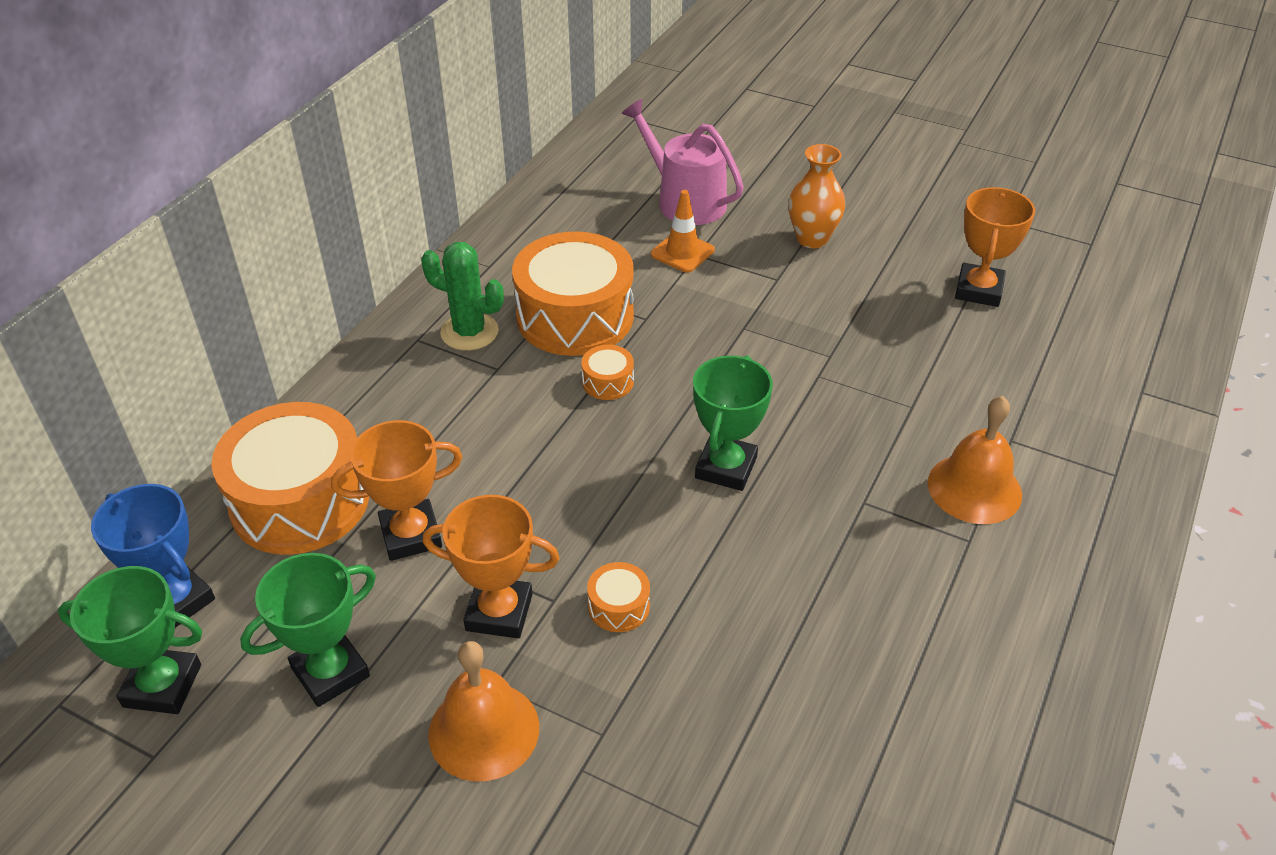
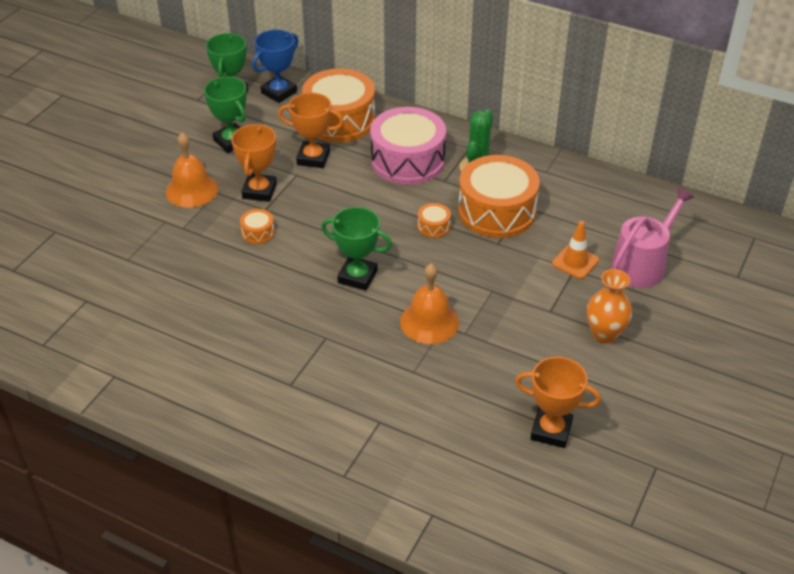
camera: 90 degrees right, 0 degrees up
orange trophy [331,420,462,561] -> orange trophy turned 60 degrees counterclockwise [278,93,344,168]
orange bell [928,396,1022,524] -> orange bell moved to [400,263,459,344]
none -> pink drum [370,107,446,185]

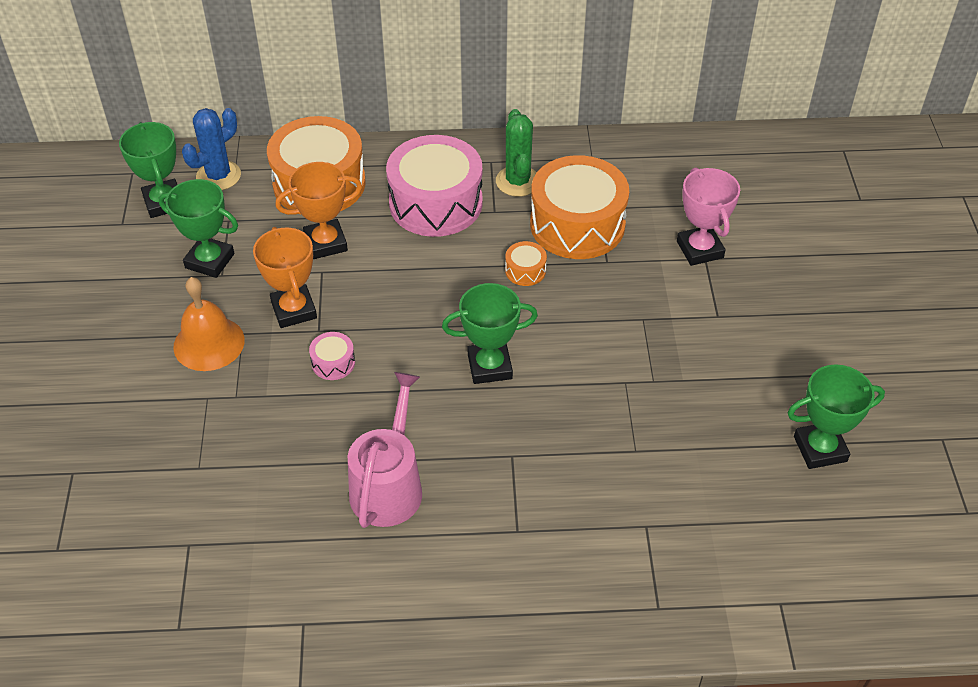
camera: 30 degrees left, 5 degrees up
orange drum [240,209,275,244] -> pink drum [309,332,355,380]
blue trophy [252,30,298,103] -> blue cactus [182,108,241,190]
orange bell [400,263,459,344] -> none
orange trophy [515,357,601,448] -> green trophy [788,364,885,469]
orange traffic cone [552,221,599,279] -> pink trophy [677,167,740,266]
orange vase [587,269,632,344] -> none
pink watering can [611,188,694,288] -> pink watering can moved to [348,372,422,528]

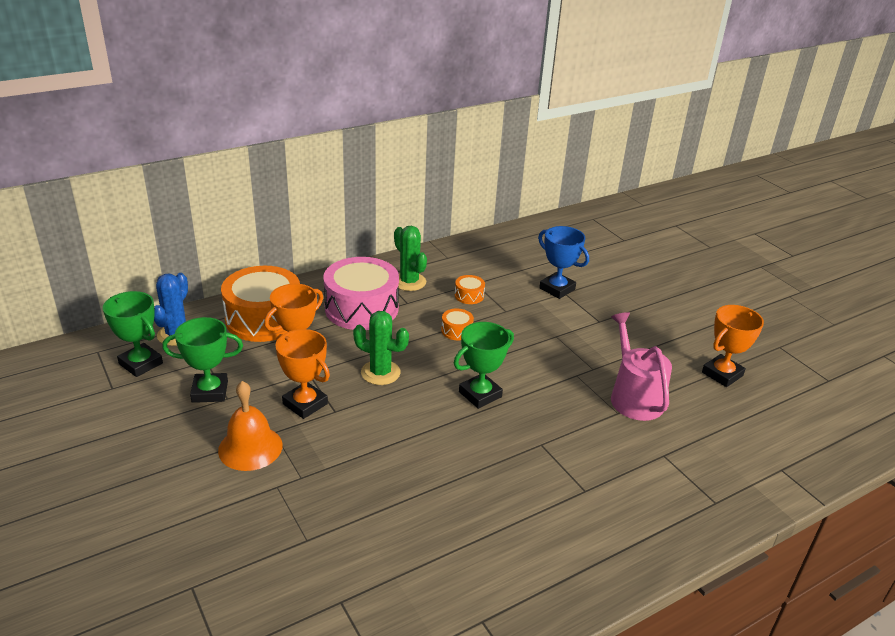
camera: 30 degrees left, 15 degrees down
pink drum [309,332,355,380] -> none
pink watering can [348,372,422,528] -> pink watering can moved to [611,312,672,421]
orange drum [530,155,629,259] -> orange drum [455,275,485,304], size x0.42
pink trophy [677,167,740,266] -> blue trophy [538,226,589,299]
green trophy [788,364,885,469] -> orange trophy [702,305,764,387]
none -> green cactus [353,311,409,385]

